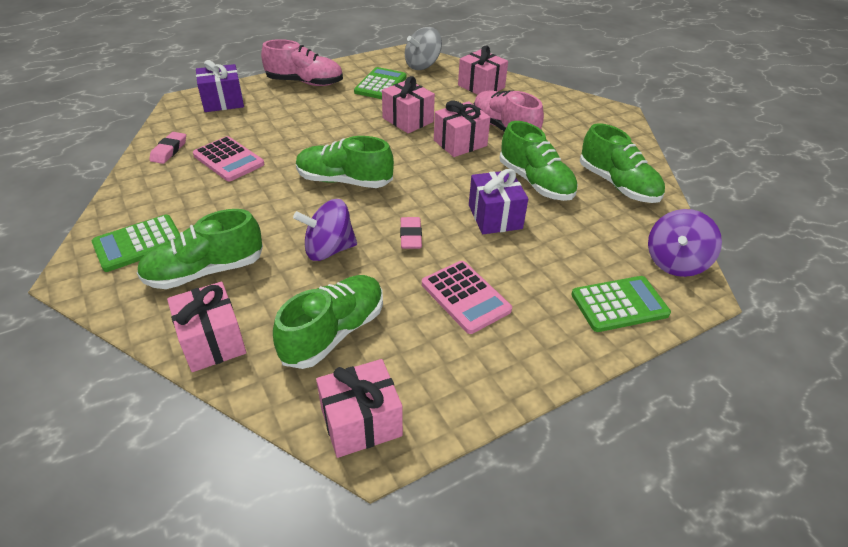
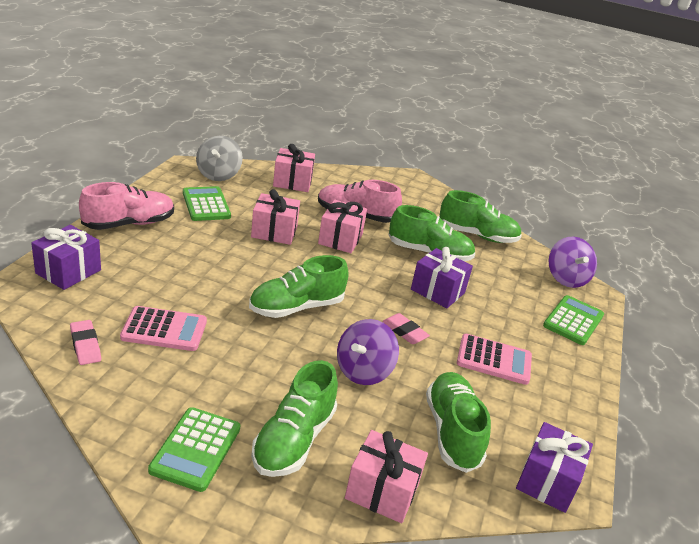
camera: 45 degrees left, 10 degrees down
pink gift [316,359,403,458] -> purple gift [516,422,593,513]

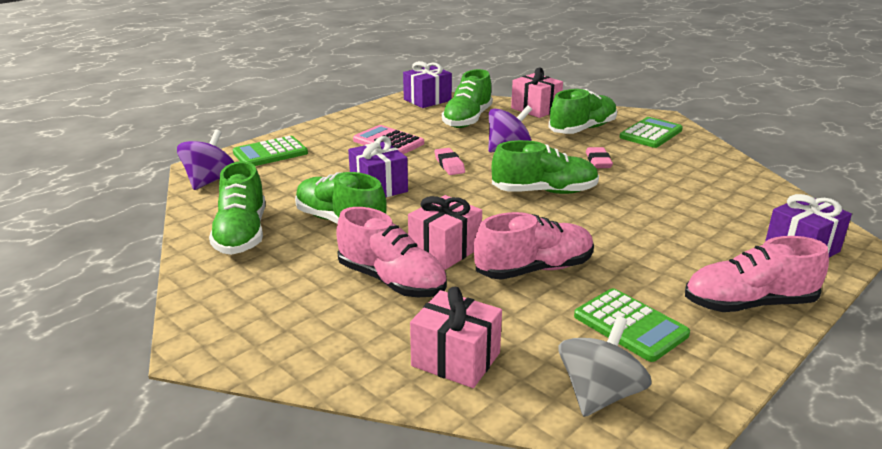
camera: 150 degrees left, 5 degrees down
pink eraser [70,320,101,365] -> pink eraser moved to [586,147,613,168]
pink calculator [120,306,207,351] -> none
green calculator [183,186,231,221] -> green calculator turned 45 degrees counterclockwise [574,288,690,362]
pink gift [251,189,300,245] -> pink shoe [474,212,594,280]
green shoe [439,190,522,243] -> green shoe turned 135 degrees counterclockwise [209,161,265,255]

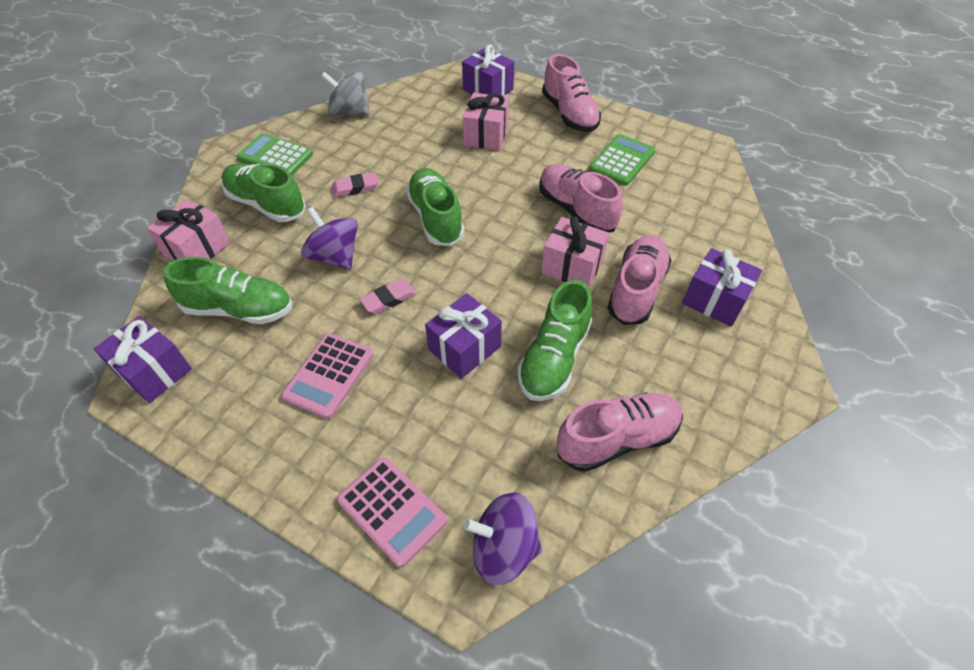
camera: 105 degrees left, 25 degrees up
green shoe [209,161,265,255] -> pink shoe [557,393,683,472]
green calculator [233,136,308,166] -> pink calculator [337,457,447,567]
pink gift [410,287,502,388] -> pink gift moved to [463,93,509,151]
grey spinning top [559,316,652,417] -> grey spinning top moved to [321,72,370,116]
none -> purple gift [682,248,762,327]

